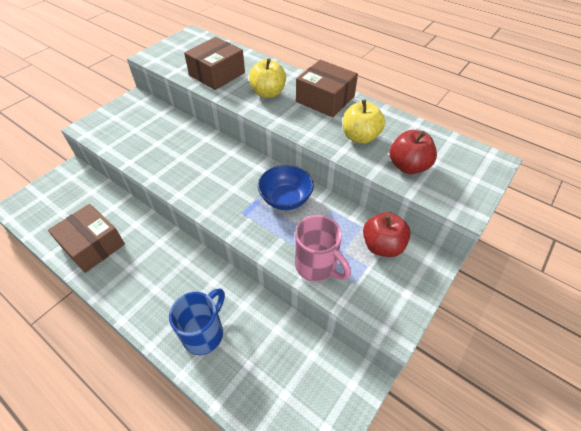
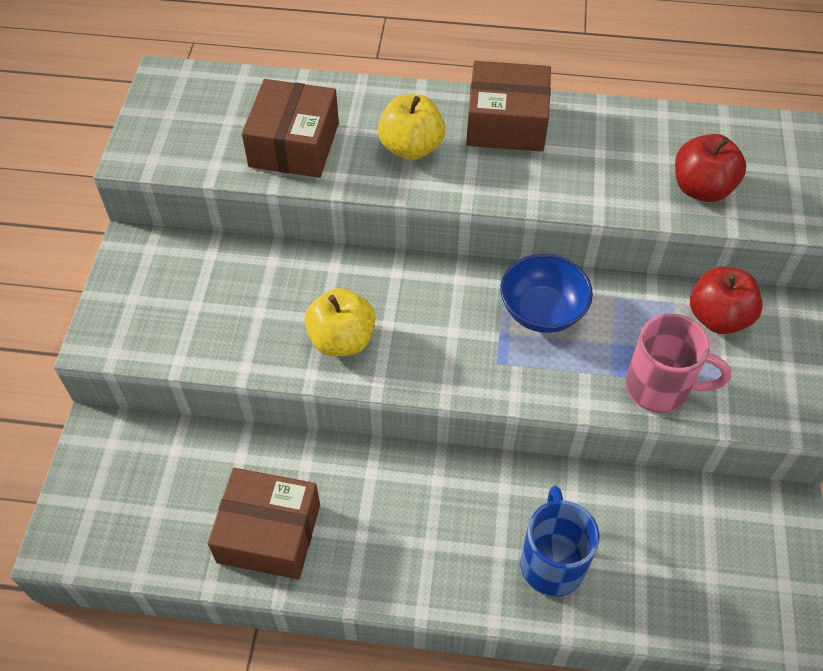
camera: 30 degrees left, 5 degrees up
yellow apple [343,99,385,144] -> yellow apple moved to [304,288,375,356]

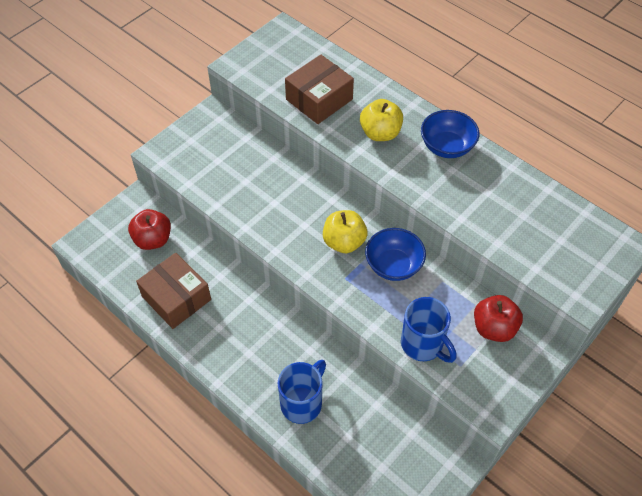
camera: 35 degrees right, 0 degrees up
yellow apple [304,288,375,356] -> yellow apple moved to [323,210,367,253]
brown box [466,61,551,152] -> blue bowl [421,110,479,158]
pink mug [625,313,732,413] -> blue mug [401,297,456,363]
red apple [675,134,746,202] -> red apple moved to [128,209,171,250]

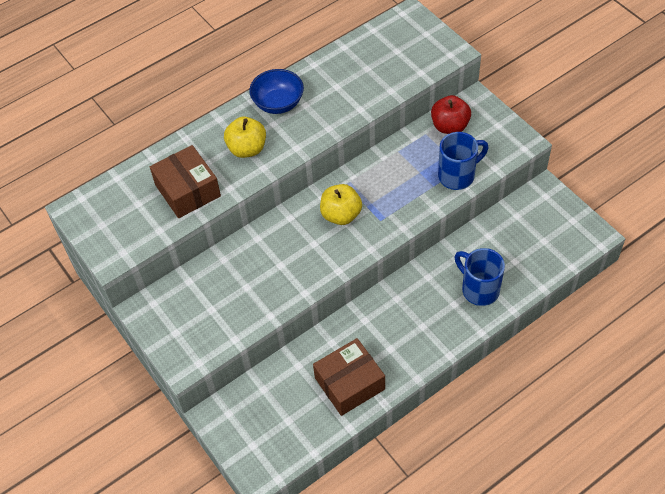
camera: 75 degrees left, 0 degrees up
red apple [128,209,171,250] -> none
blue bowl [365,228,426,281] -> none

